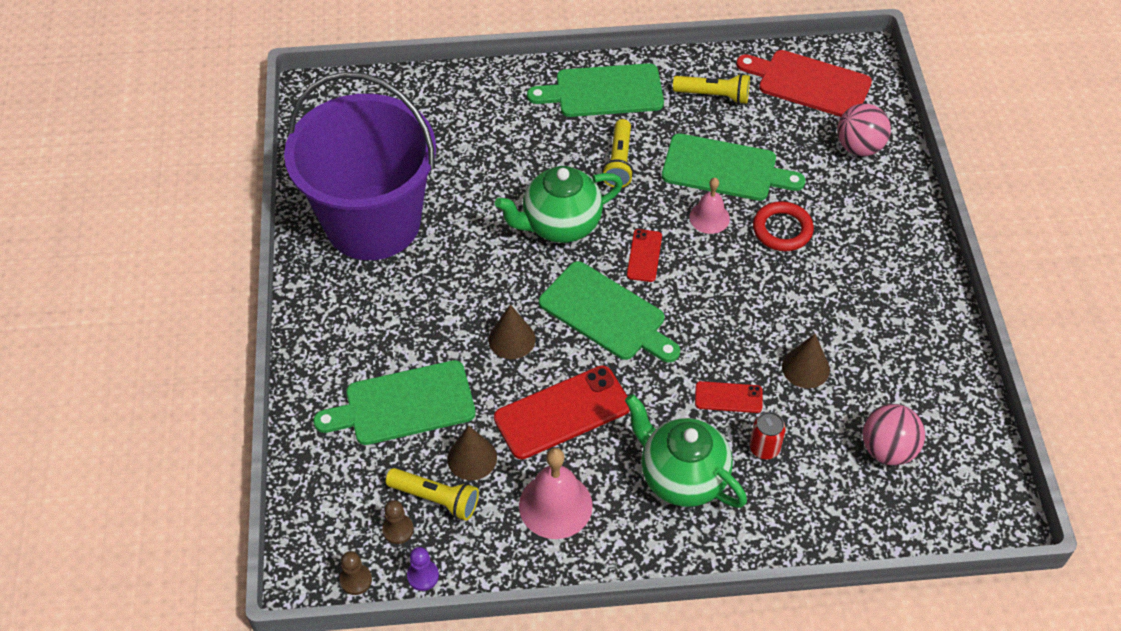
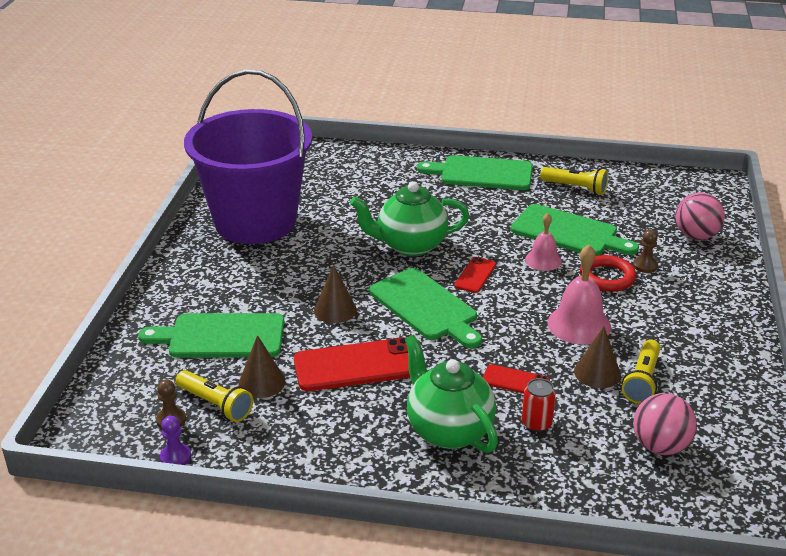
camera: 15 degrees right, 20 degrees down
brown pawn [340,551,372,595] -> brown pawn moved to [633,230,658,273]
pink bell [519,448,593,539] -> pink bell moved to [548,245,611,345]
yellow flashlight [602,119,634,187] -> yellow flashlight moved to [622,340,660,404]
red cutting board [736,50,872,117] -> none

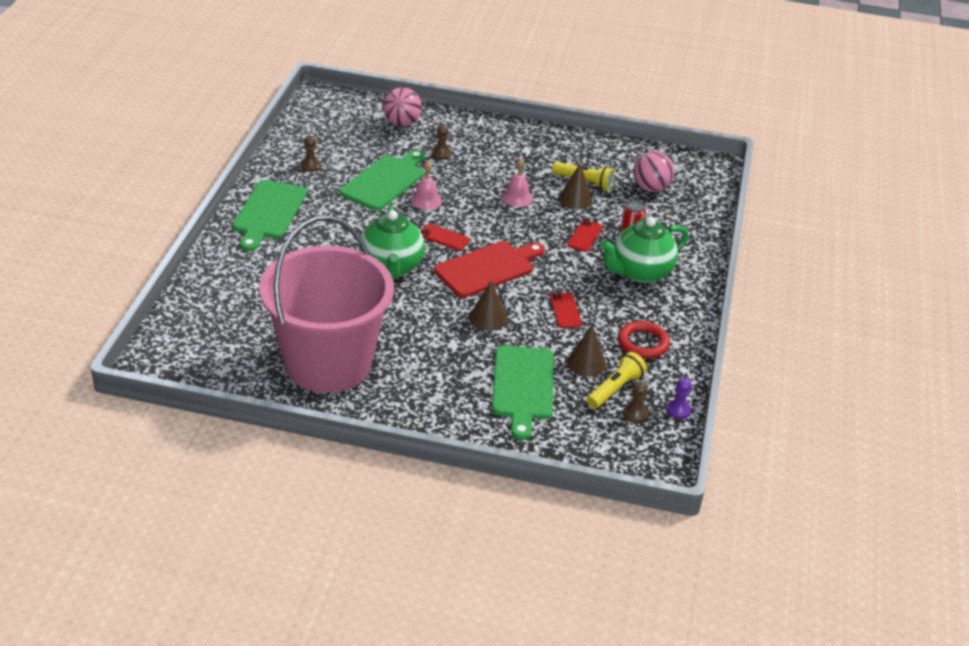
camera: 90 degrees left, 5 degrees up
purple bucket [184,69,312,244] -> pink bucket [259,216,394,393]
red phone [294,337,410,391] -> red phone [550,292,582,328], size x0.51
green cutting board [369,268,482,348] -> red cutting board [434,241,545,298]
yellow flashlight [540,167,608,195] -> brown pawn [301,136,321,172]
pink bell [548,245,611,345] -> pink bell [502,158,533,207], size x0.63
red ring [580,255,636,292] -> red ring moved to [618,321,670,359]

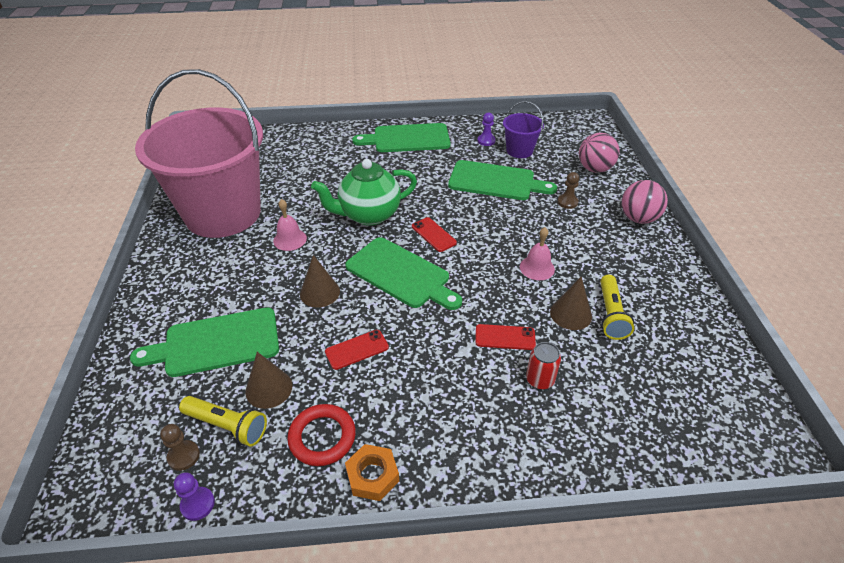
camera: 75 degrees right, 5 degrees up
brown pawn [301,136,321,172] -> purple pawn [477,112,496,146]
pink bell [411,161,442,210] -> pink bell moved to [273,199,307,251]
red phone [420,224,470,251] -> red phone turned 45 degrees counterclockwise [412,217,457,252]
red cutting board [434,241,545,298] -> green cutting board [345,237,462,310]
green teapot [600,217,689,284] -> none
pink ball [633,151,675,192] -> pink ball moved to [621,180,668,224]
none -> orange nut [345,444,399,501]
none -> purple bucket [503,101,544,158]

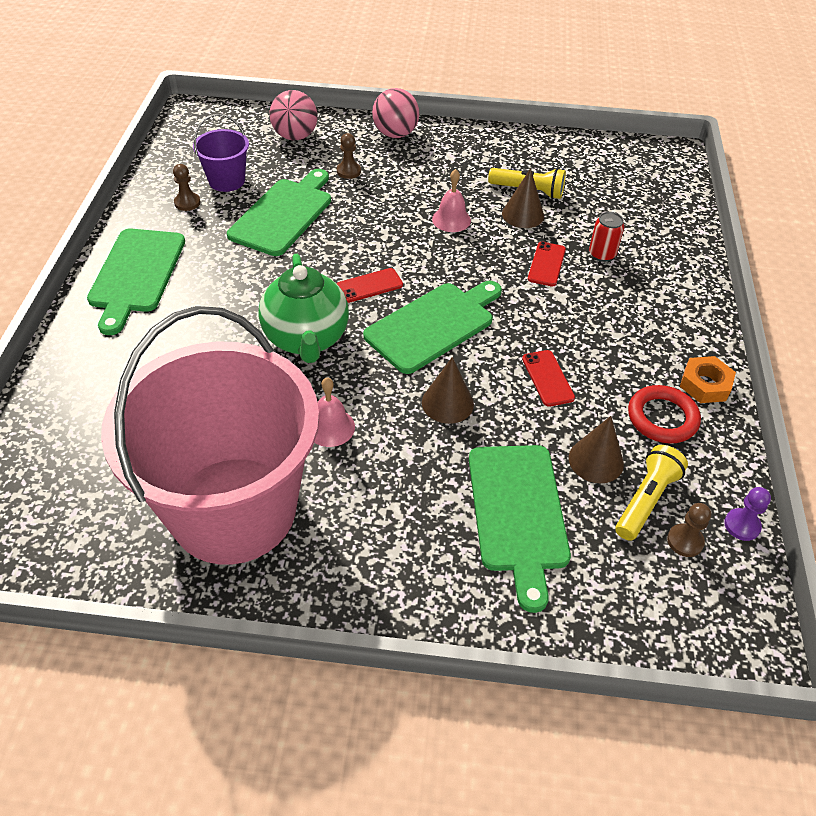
camera: 80 degrees left, 5 degrees up
purple pawn [477,112,496,146] -> brown pawn [173,164,200,211]

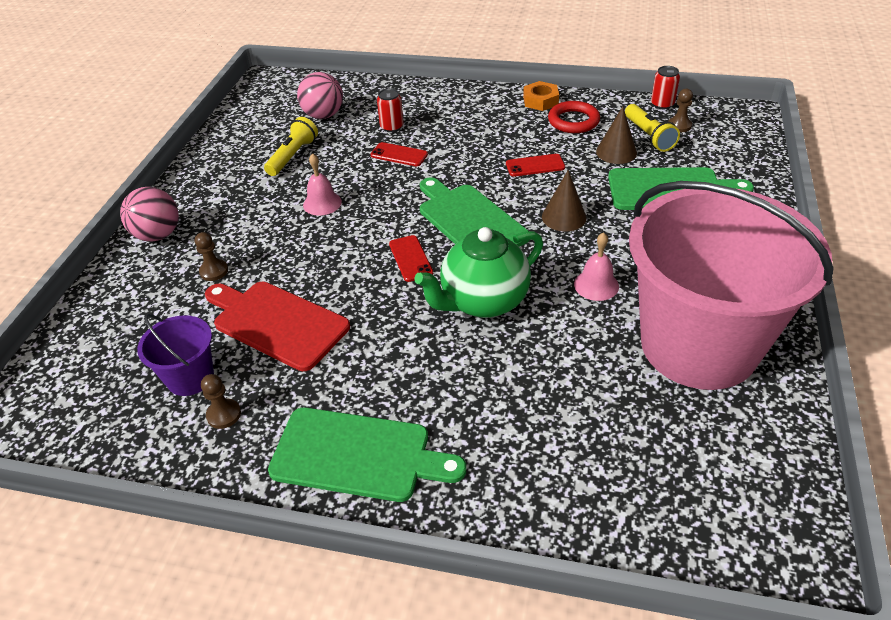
camera: 80 degrees left, 5 degrees down
green cutting board [227,169,331,256] -> red cutting board [205,282,350,371]
green teapot [258,254,349,363] -> green teapot turned 150 degrees clockwise [414,227,543,318]
pink ball [269,90,318,140] -> pink ball moved to [297,72,343,119]
brown cone [502,168,544,228] -> none
yellow flashlight [615,445,688,541] -> yellow flashlight turned 150 degrees counterclockwise [625,104,680,152]
purple pawn [724,487,771,541] -> red can [651,66,680,109]

